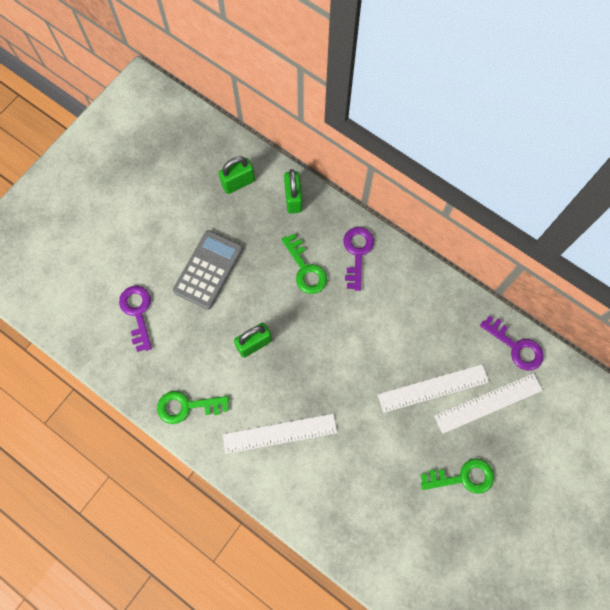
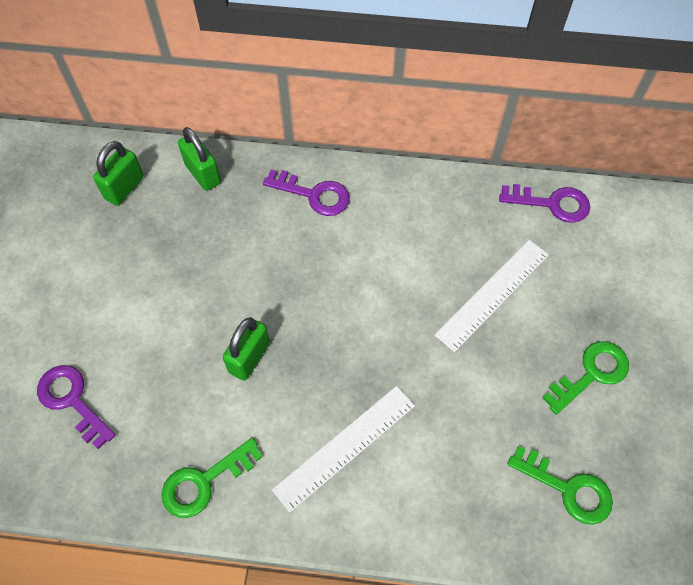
camera: 30 degrees left, 10 degrees down
grey calculator [173,230,243,310] -> none
green key [281,233,327,294] -> green key moved to [507,446,613,525]
purple key [344,227,374,291] -> purple key turned 135 degrees clockwise [263,170,350,216]
white ruler [434,373,543,434] -> none

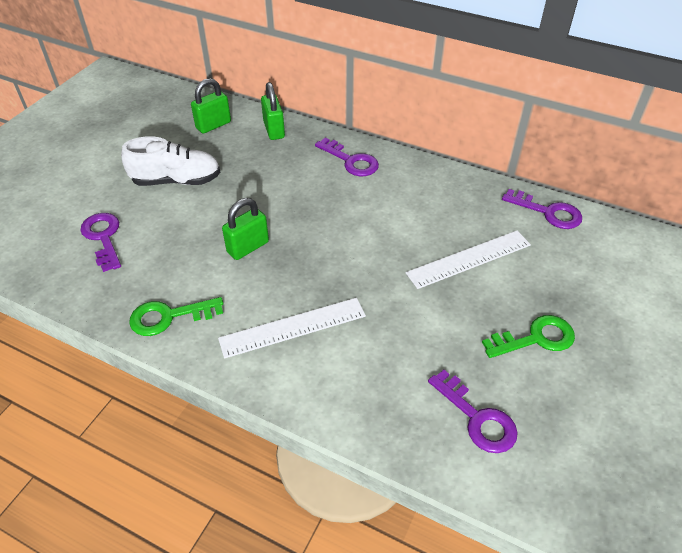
camera: 20 degrees right, 15 degrees down
green key [507,446,613,525] -> purple key [428,370,518,453]
none -> white shoe [121,136,220,186]

